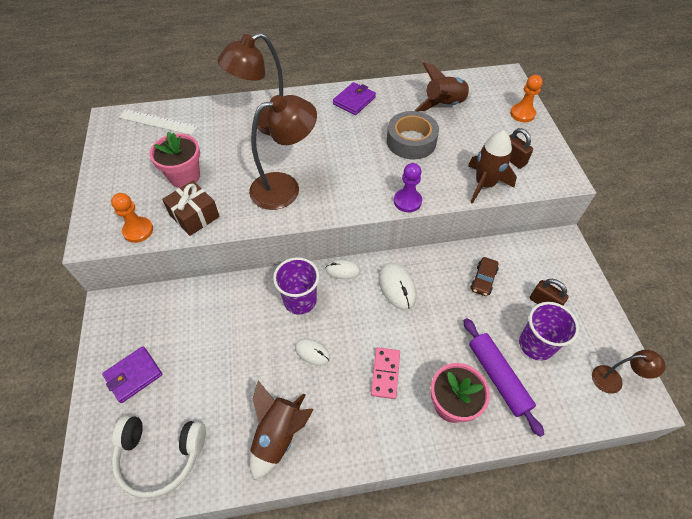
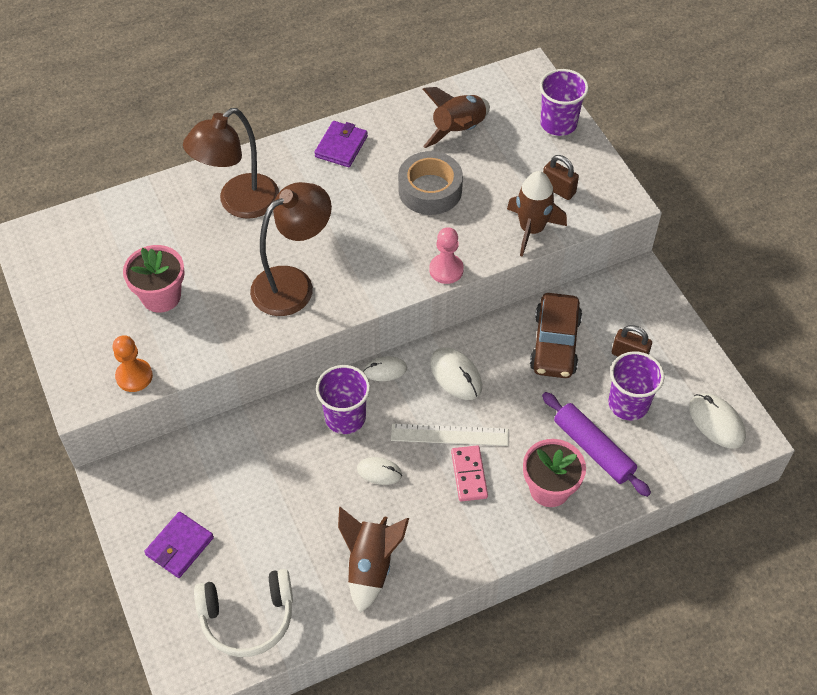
camera: 15 degrees left, 0 degrees up
white ruler [119,109,198,135] -> white ruler moved to [391,423,509,446]
brown gift [162,180,220,236] -> none
purple pawn [394,163,422,212] -> pink pawn [429,227,464,284]
brown car [470,257,499,296] -> brown car [530,293,582,378], size x1.84
orange pawn [510,75,543,122] -> purple cup [539,69,589,136]
brown lamp [592,350,666,394] -> white mouse [689,393,746,448]

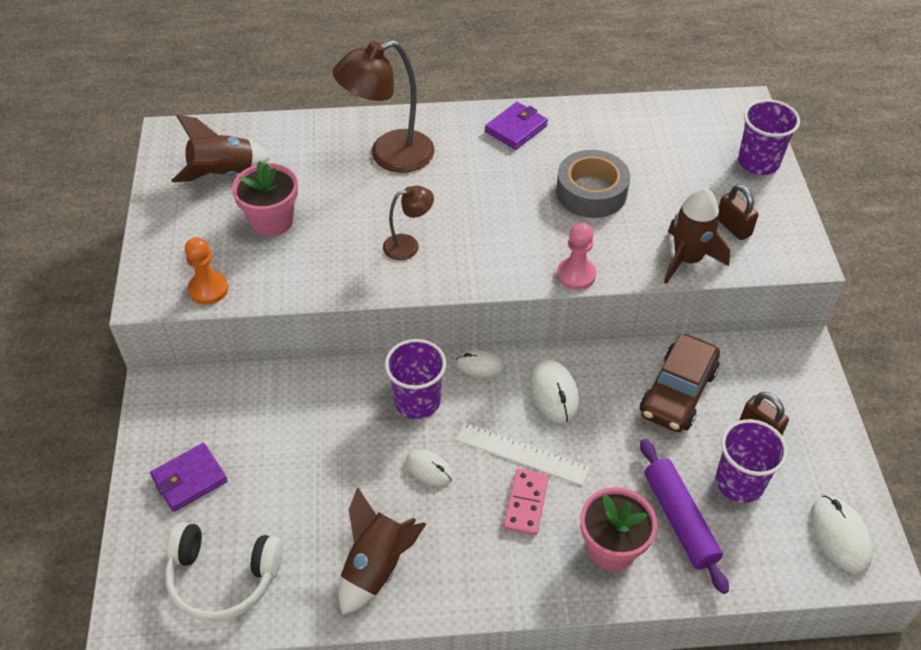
camera: 20 degrees right, 5 degrees down
brown lamp [250,182,332,316] -> brown lamp [383,186,434,260], size x0.53
brown rocket [423,87,490,148] -> brown rocket moved to [171,114,271,182]

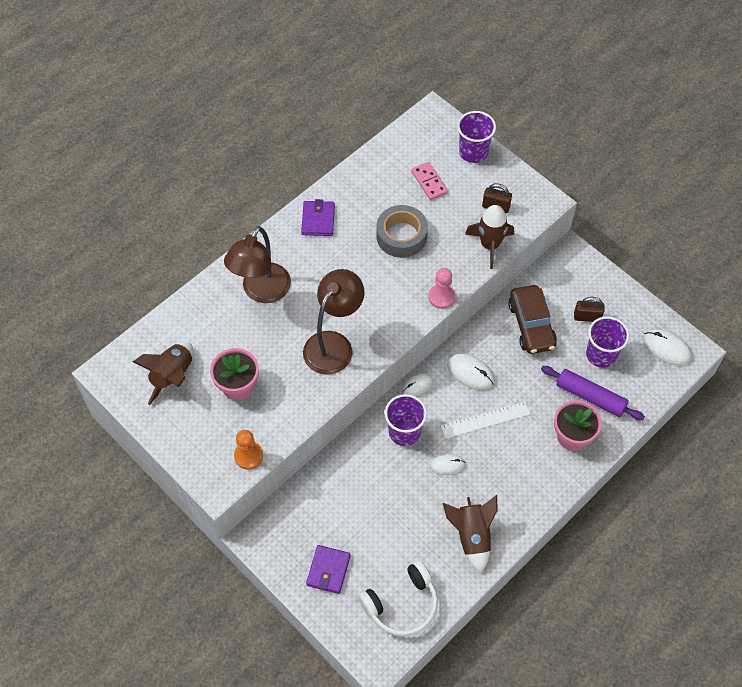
camera: 40 degrees left, 10 degrees up
brown lamp [383,186,434,260] -> brown lamp [303,269,364,375], size x1.90
pink domino [503,468,549,535] -> pink domino moved to [411,162,448,200]

